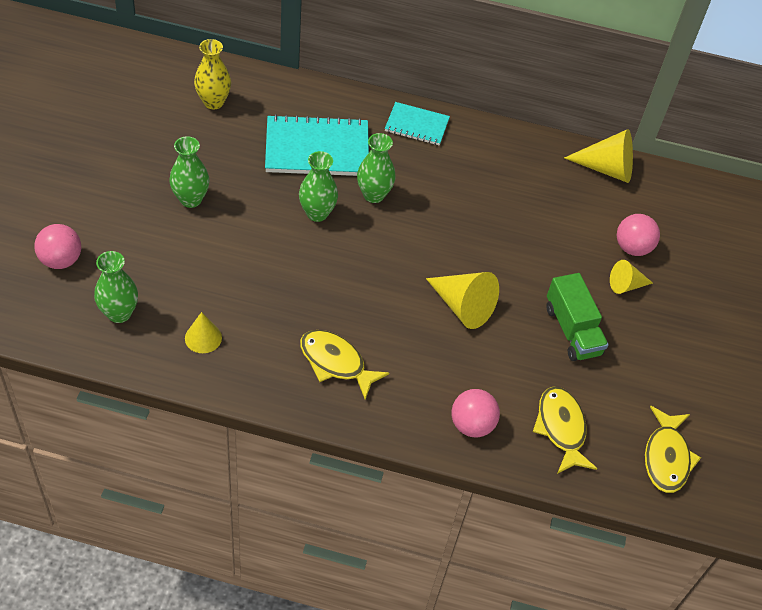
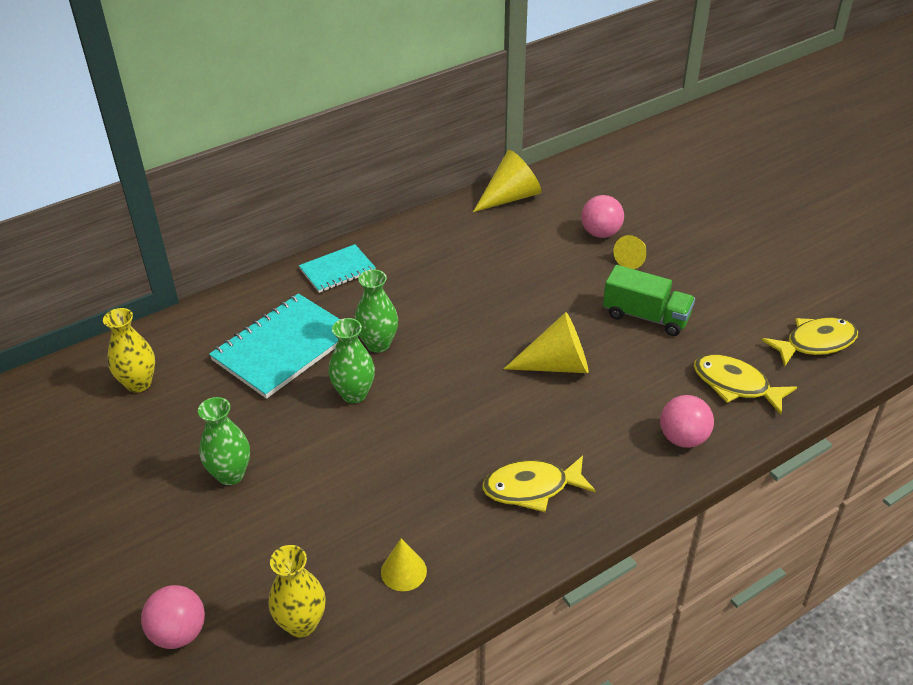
camera: 40 degrees left, 10 degrees down
green vase [94,251,138,323] -> yellow vase [268,545,326,638]
yellow fish [645,406,701,493] -> yellow fish turned 75 degrees counterclockwise [762,318,858,367]

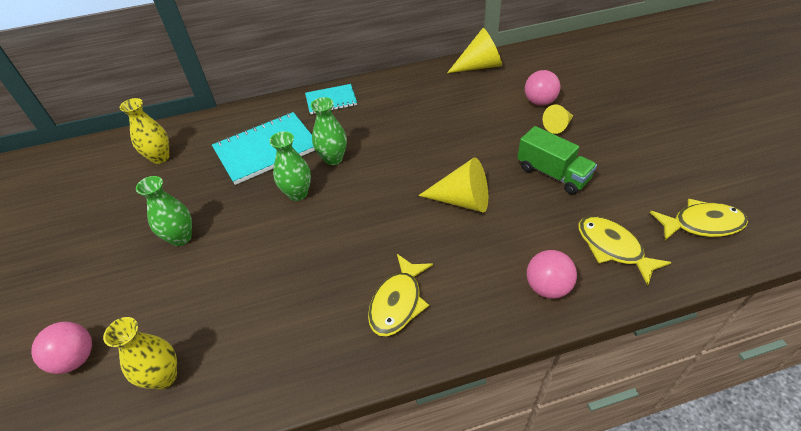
camera: 20 degrees right, 5 degrees up
yellow cone [381,538,427,591] -> none
yellow fish [482,456,596,512] -> yellow fish turned 75 degrees counterclockwise [368,254,433,336]

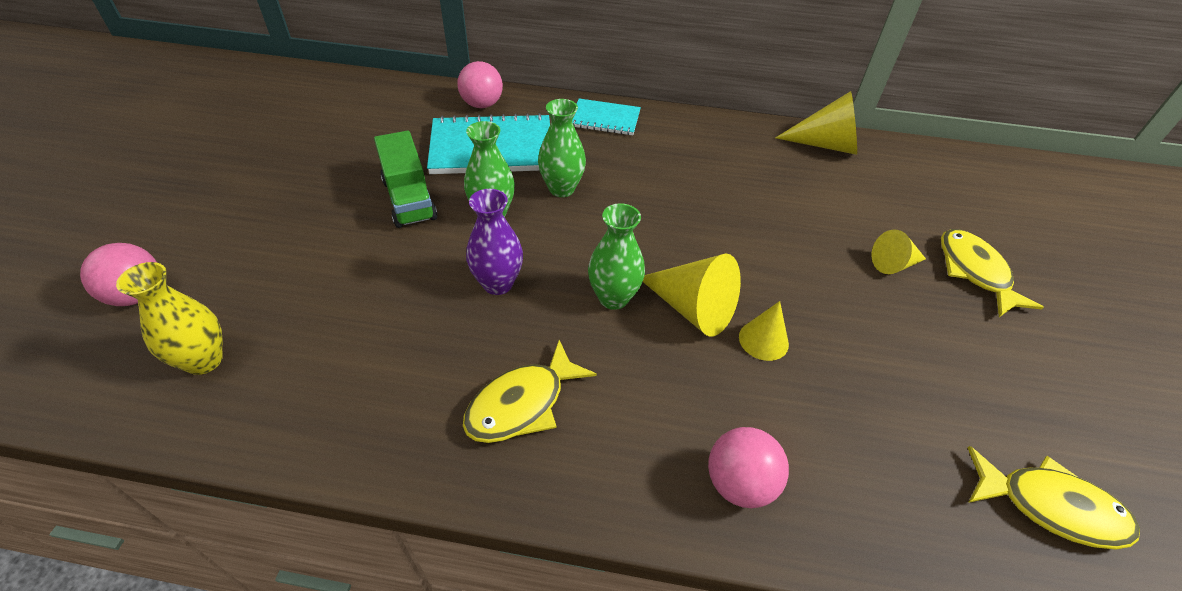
camera: 20 degrees right, 0 degrees up
yellow vase [120,98,169,164] -> none
green vase [136,176,192,246] -> green vase moved to [588,203,645,310]
green truck [517,126,597,194] -> green truck moved to [374,131,437,228]
pink ball [525,70,560,106] -> pink ball moved to [457,61,503,108]
yellow fish [578,216,672,286] -> yellow fish moved to [941,229,1044,317]
none -> purple vase [466,189,523,295]
none -> yellow cone [739,301,789,361]

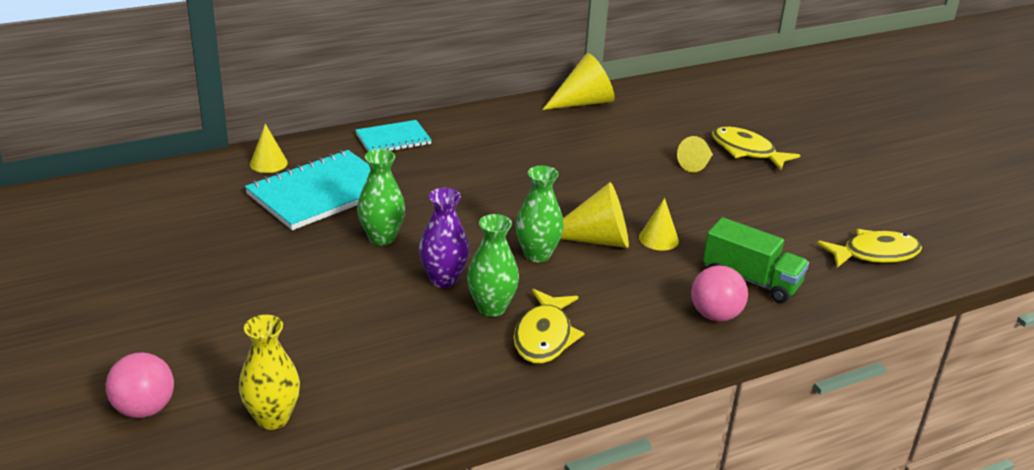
camera: 35 degrees left, 15 degrees down
green truck [374,131,437,228] -> green truck moved to [703,217,809,303]
pink ball [457,61,503,108] -> yellow cone [250,124,288,173]
green vase [538,99,586,197] -> green vase moved to [467,214,519,317]

